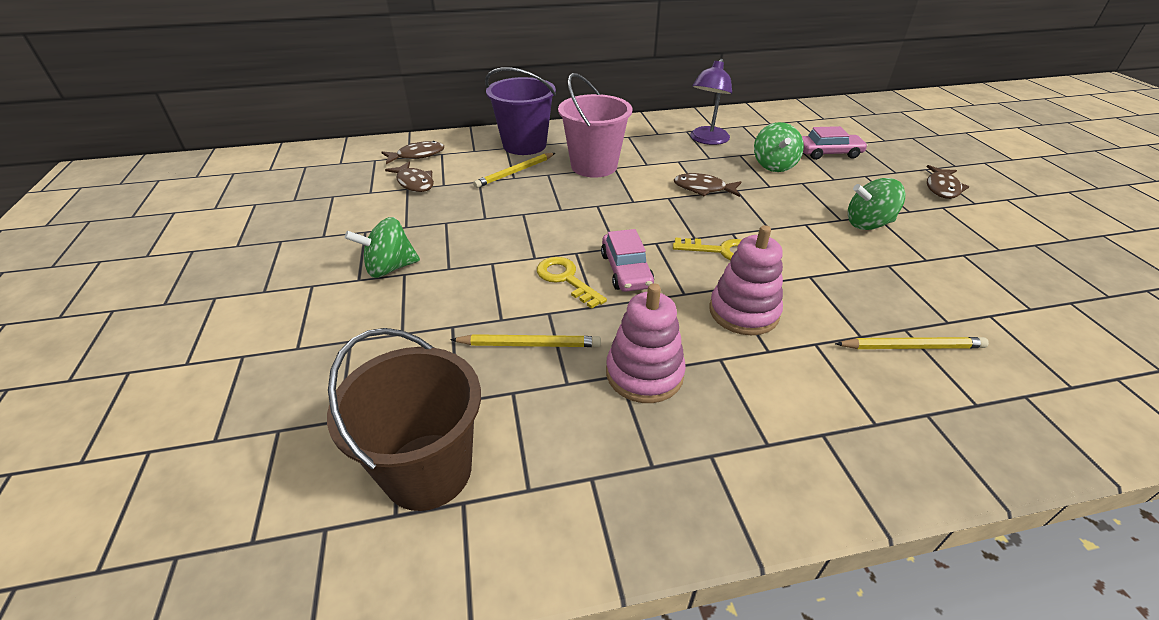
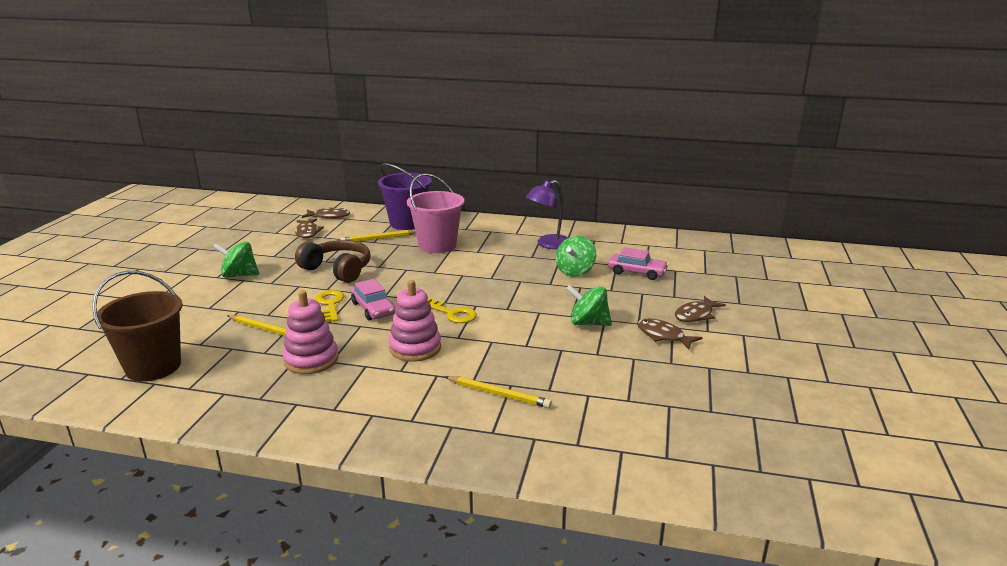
camera: 25 degrees right, 15 degrees down
pink car [601,229,654,292] -> pink car turned 45 degrees counterclockwise [351,279,395,320]
brown fish [674,173,741,197] -> brown fish moved to [637,319,702,349]
none -> brown headphones [295,240,371,283]

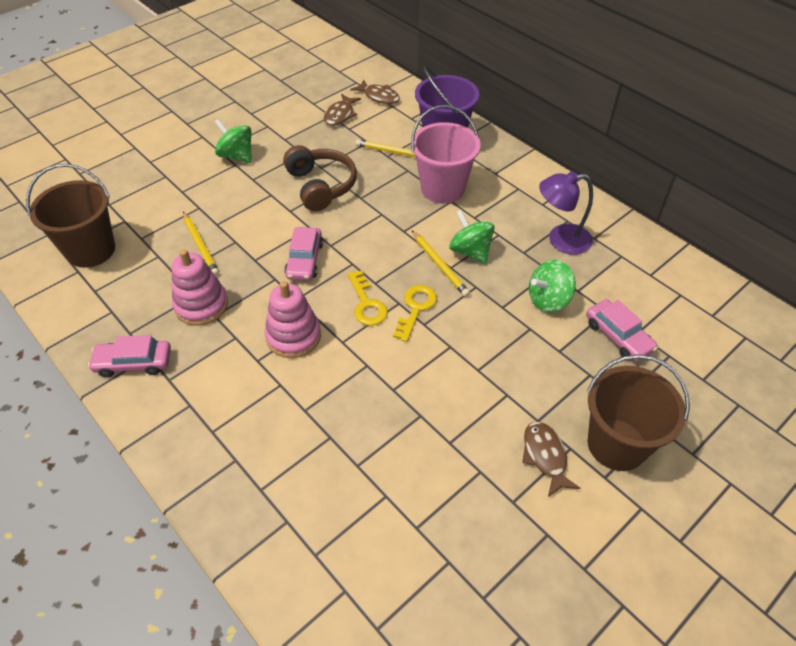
camera: 35 degrees right, 25 degrees up
yellow key [315,290,345,322] -> yellow key moved to [393,285,437,342]
yellow pencil [444,376,552,408] -> yellow pencil moved to [412,230,470,297]
green spinning top [566,285,612,326] -> green spinning top moved to [449,210,495,264]
brown fish [675,296,726,322] -> brown bucket [587,354,690,471]
none -> pink car [88,335,171,378]

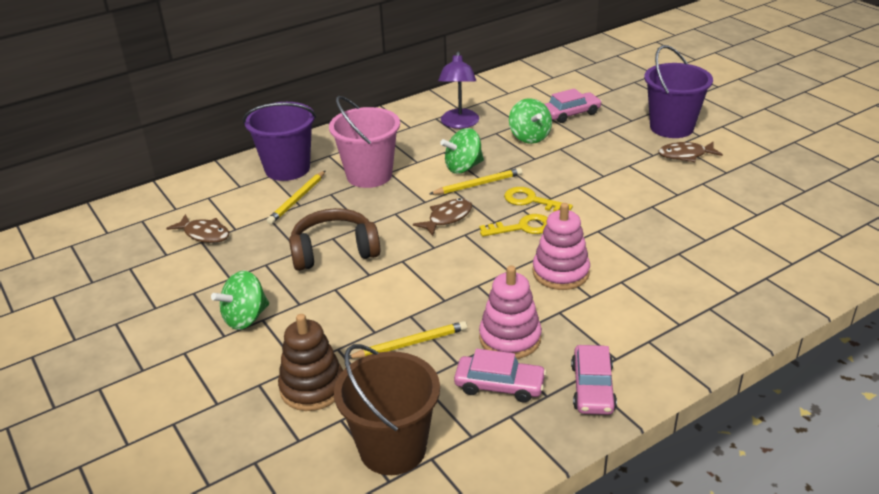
camera: 80 degrees left, 15 degrees down
pink car [284,227,323,281] -> pink car moved to [454,349,546,403]
brown fish [351,79,400,104] -> brown fish moved to [413,198,472,236]
brown bucket [587,354,690,471] -> purple bucket [644,45,713,138]
none -> brown stacking toy [278,314,343,411]

